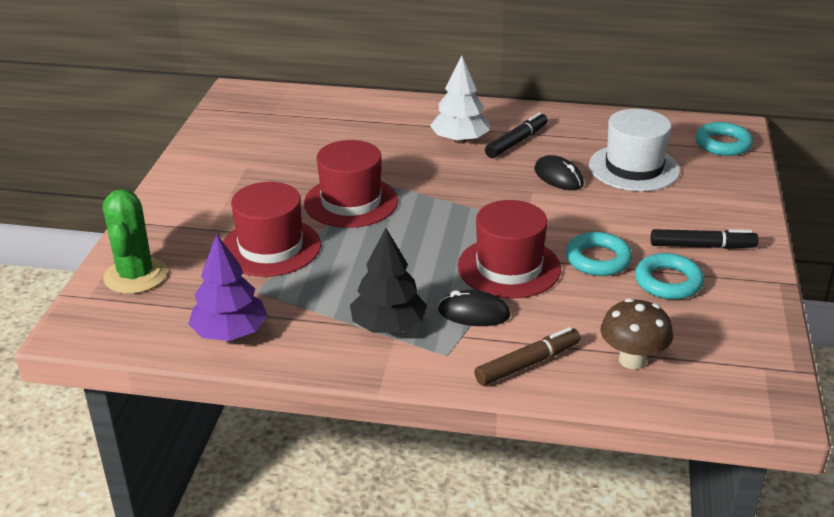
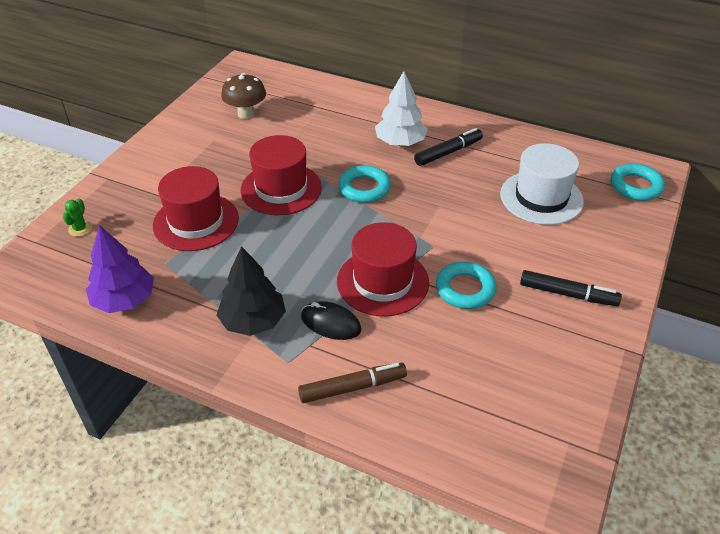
camera: 15 degrees right, 10 degrees up
green cactus [103,189,167,294] -> green cactus [63,199,92,237], size x0.45
black mouse [534,155,584,190] -> none
brown mushroom [601,298,673,370] -> brown mushroom moved to [221,73,266,119]
turquoise ring [635,253,704,300] -> turquoise ring moved to [338,165,391,203]

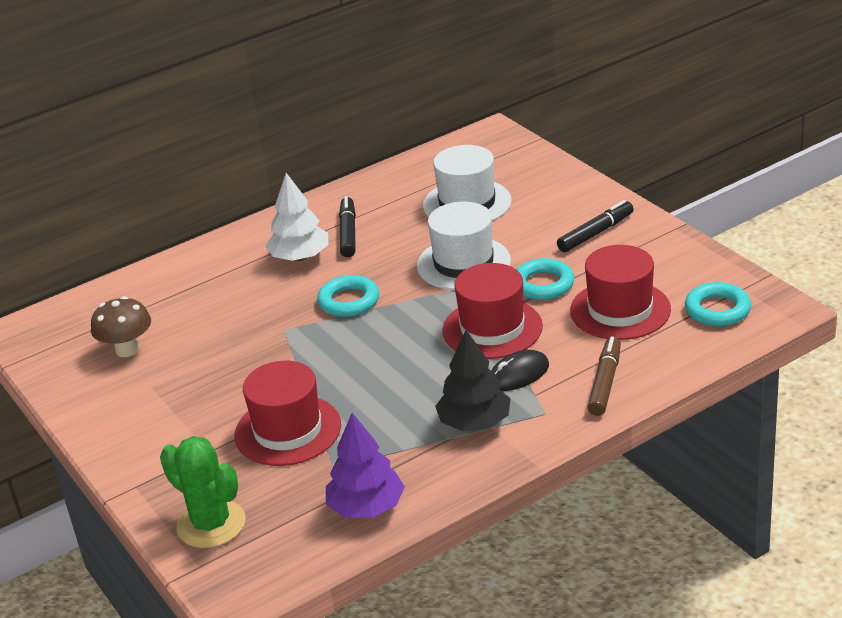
camera: 55 degrees left, 10 degrees down
green cactus [63,199,92,237] -> green cactus [160,436,246,548], size x2.24
red hat [240,135,322,215] -> red hat moved to [570,245,671,340]
turquoise ring [611,163,665,201] -> turquoise ring moved to [685,282,751,326]
none -> white hat [417,201,511,290]

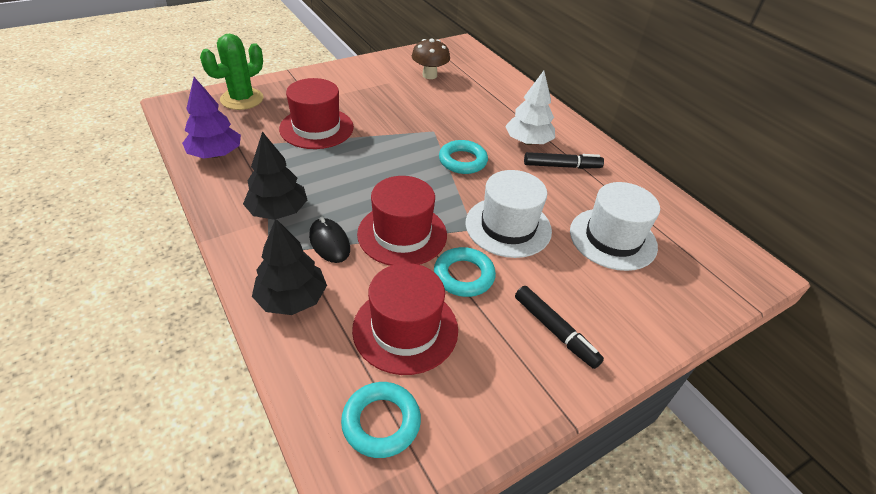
camera: 85 degrees right, 10 degrees up
brown marker [587,337,621,416] -> black tree [252,218,327,315]

